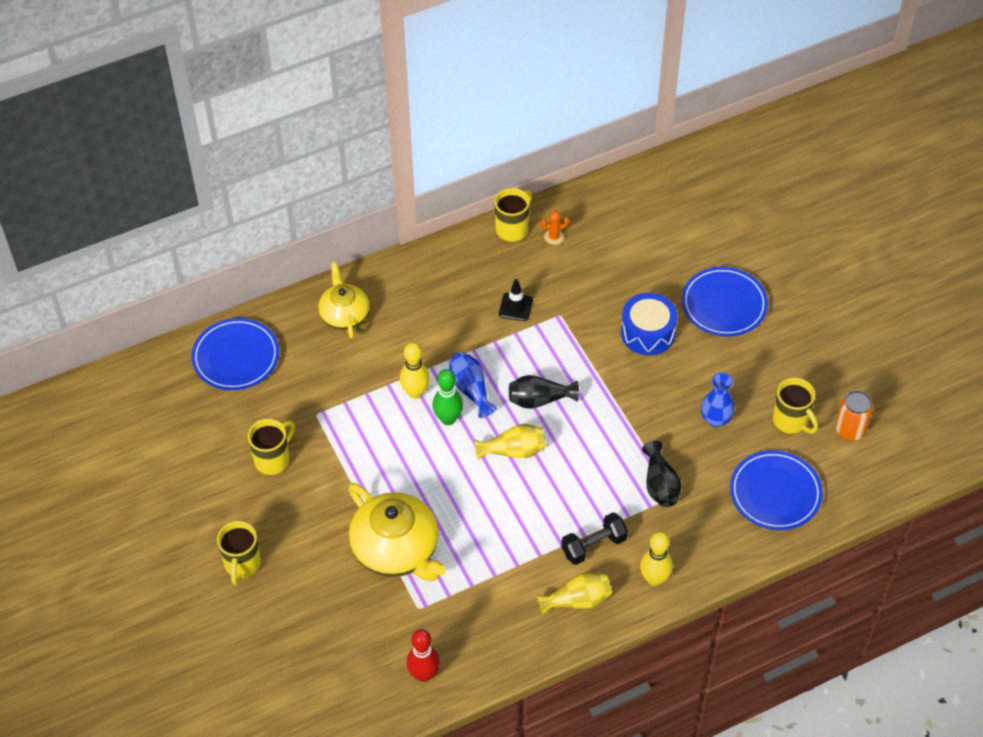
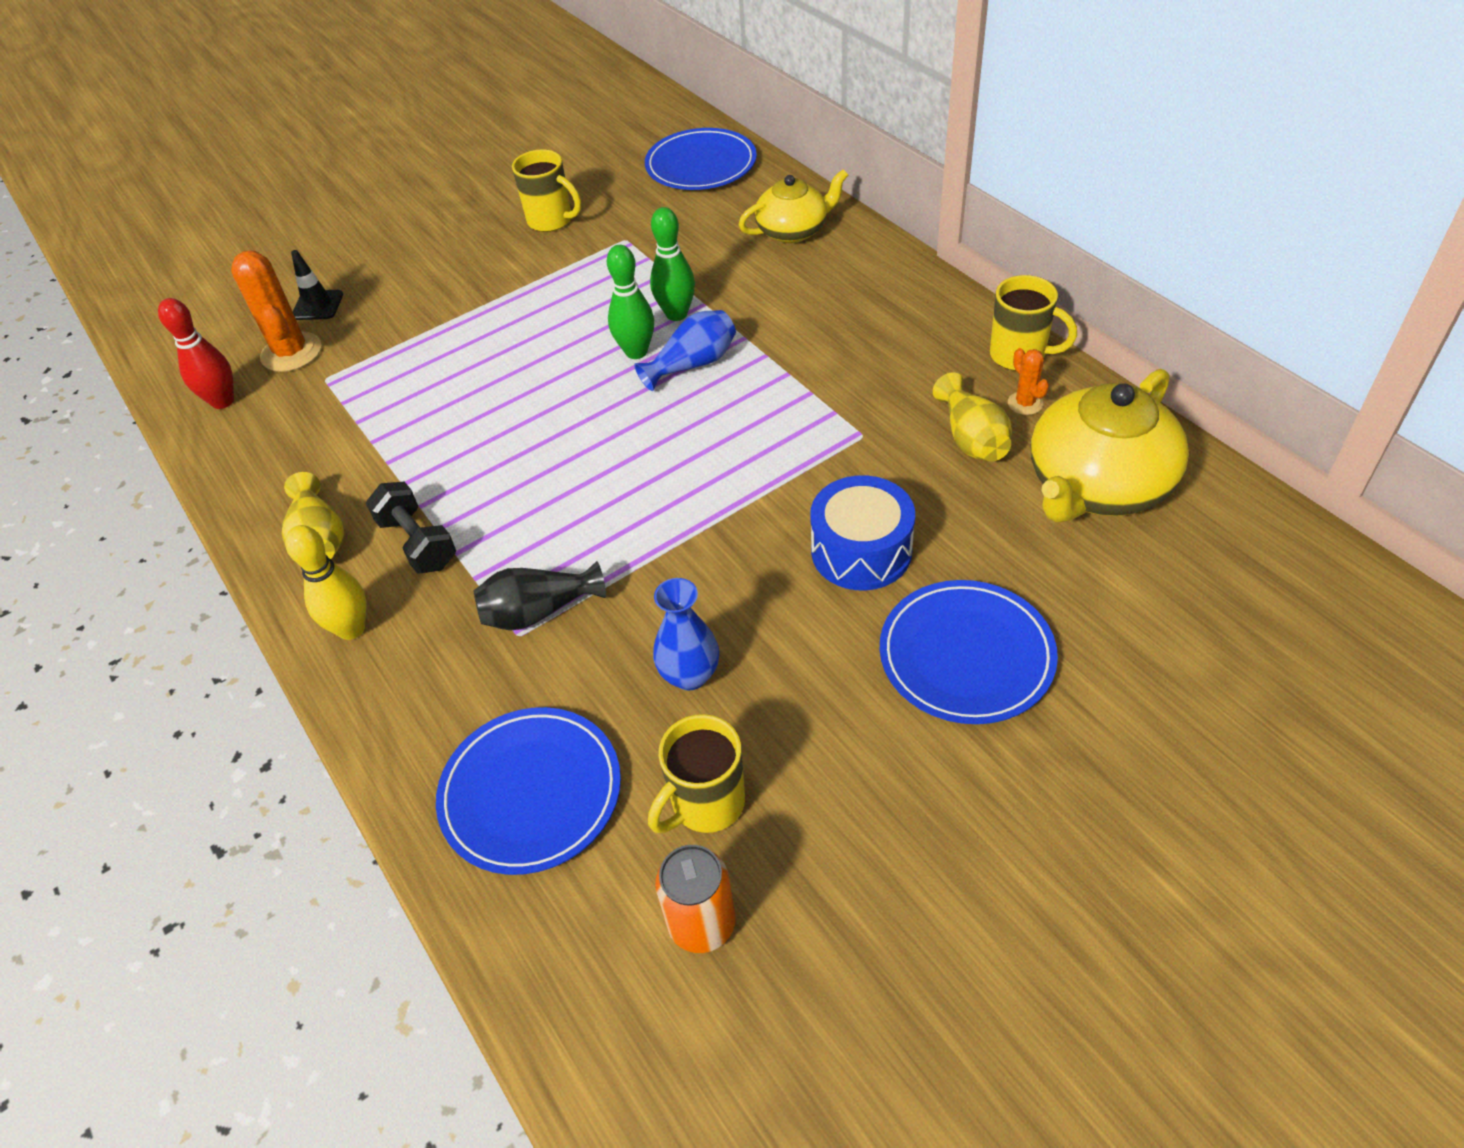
camera: 85 degrees right, 5 degrees down
yellow mug [217,521,261,585] -> none
yellow teapot [349,483,446,581] -> yellow teapot moved to [1031,369,1189,522]
yellow bowling pin [400,342,430,399] -> green bowling pin [650,207,695,321]
yellow vase [474,424,546,460] -> yellow vase moved to [933,372,1012,462]
black traffic cone [499,279,533,321] -> black traffic cone moved to [291,250,343,320]
black vase [509,375,579,409] -> none
none -> orange cactus [231,250,321,372]

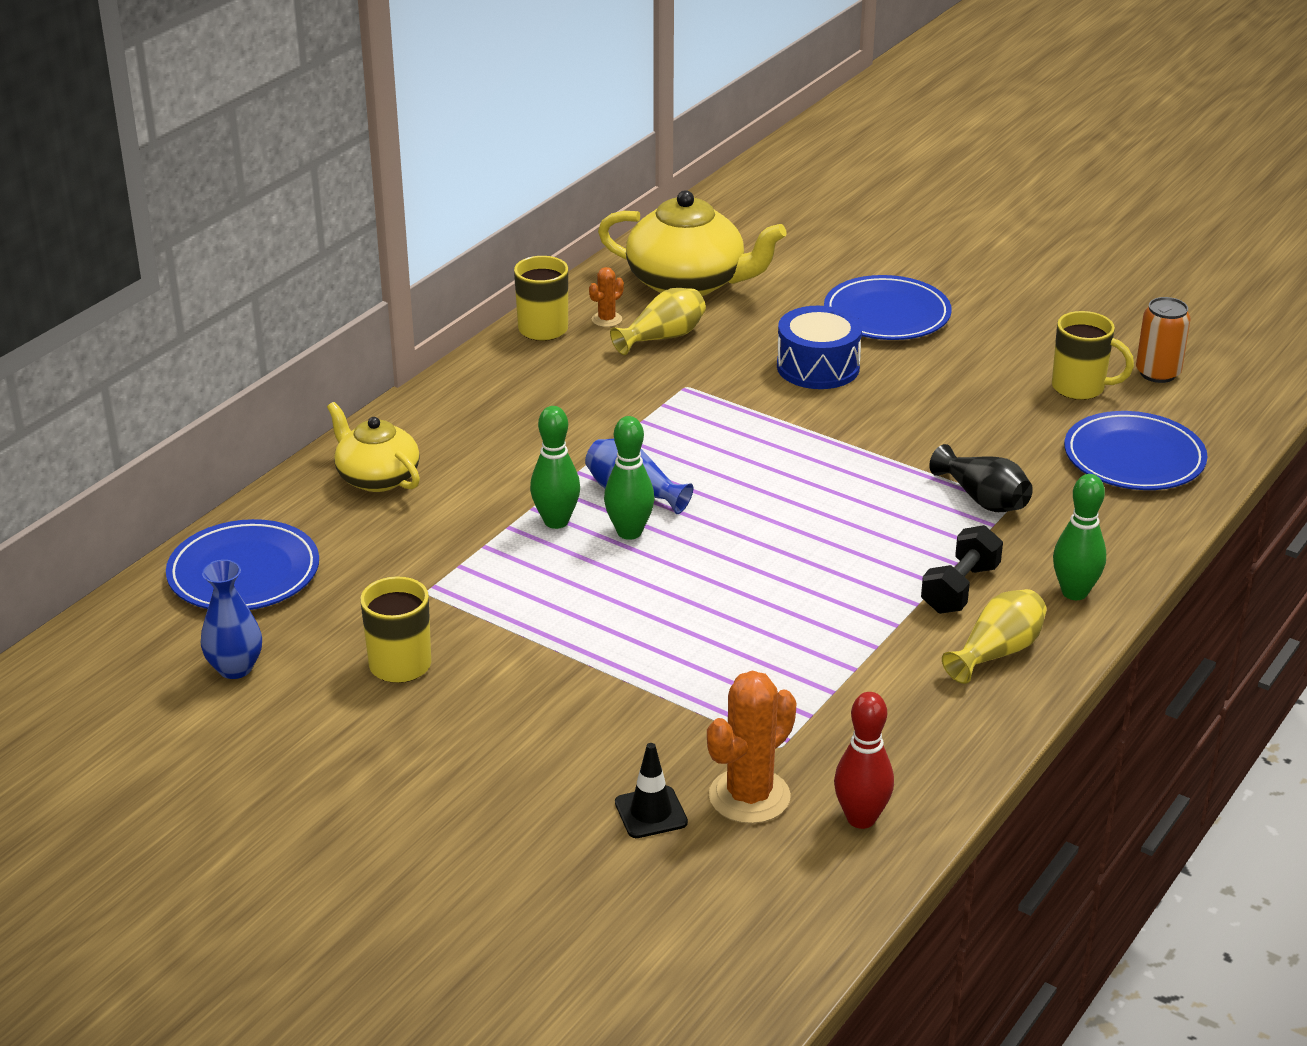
camera: 115 degrees left, 15 degrees down
yellow bowling pin [285,525,366,640] -> green bowling pin [1053,474,1106,600]
blue vase [653,578,719,691] -> blue vase moved to [201,560,262,679]

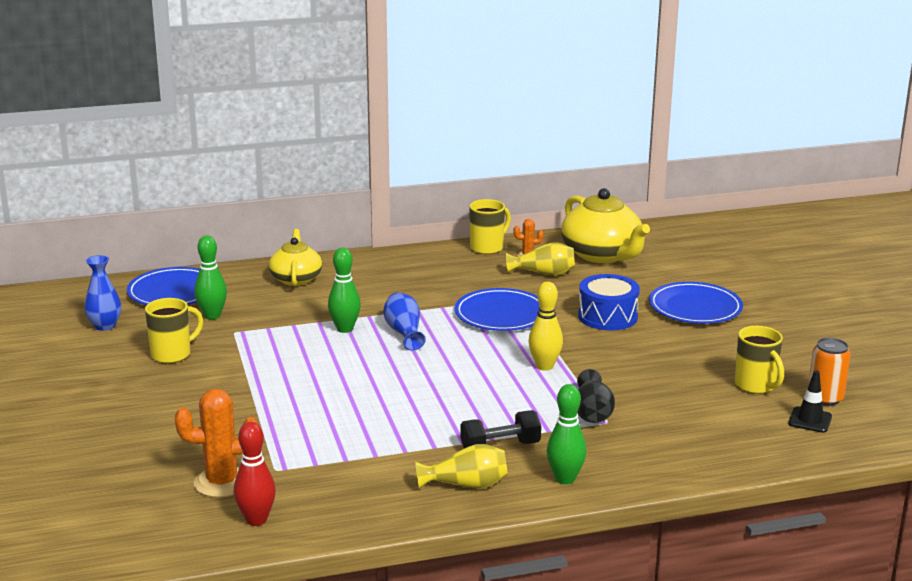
camera: 40 degrees right, 10 degrees down
green bowling pin [604,416,655,540] -> green bowling pin moved to [194,236,227,319]
black traffic cone [615,743,688,838] -> black traffic cone moved to [788,370,832,433]
blue plate [1064,411,1207,490] -> blue plate moved to [454,288,540,331]
none -> yellow bowling pin [529,282,563,371]

